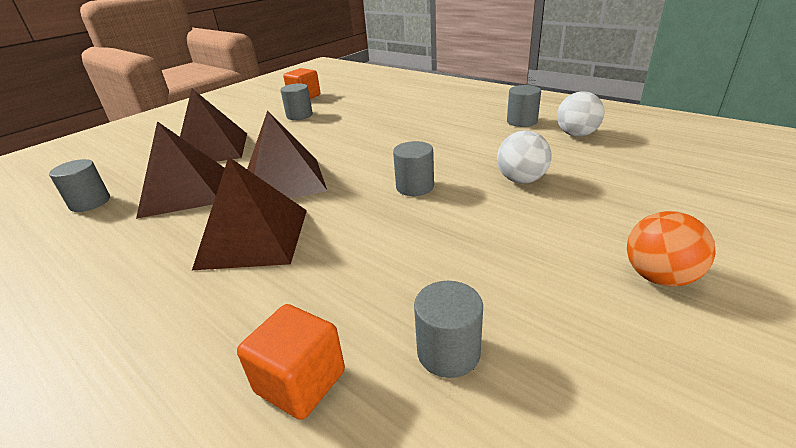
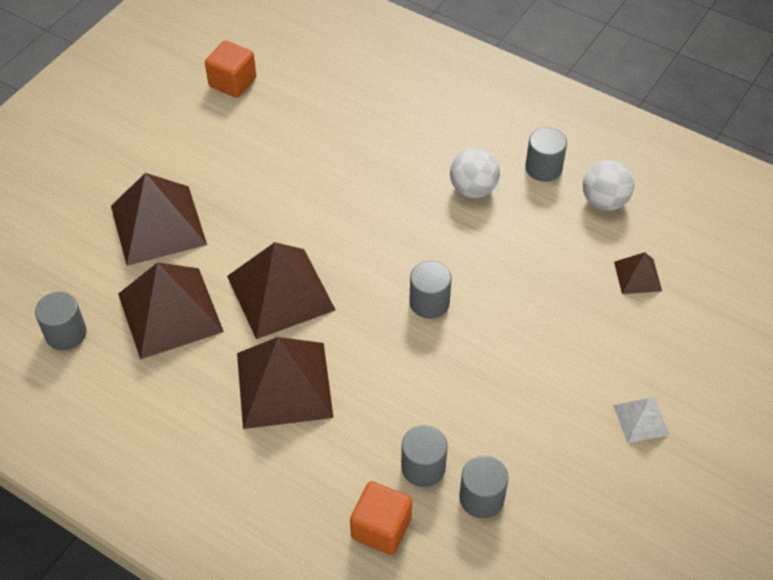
camera: 10 degrees left, 20 degrees up
grey cylinder [280,83,313,120] -> grey cylinder moved to [401,425,448,487]
white ball [497,131,551,184] -> white ball moved to [450,148,500,198]
orange ball [627,211,716,287] -> white pyramid [613,397,670,443]
none -> brown pyramid [614,252,662,294]

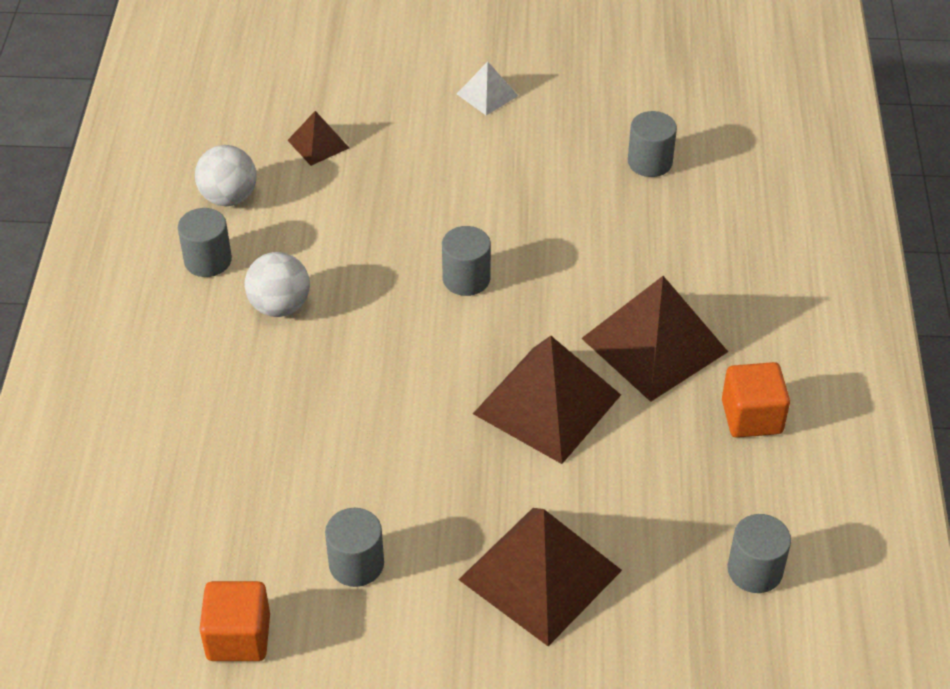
camera: 120 degrees left, 5 degrees down
brown pyramid [118,262,224,359] -> none
orange cube [350,481,412,555] -> orange cube moved to [722,362,790,438]
grey cylinder [401,425,448,487] -> grey cylinder moved to [325,508,384,587]

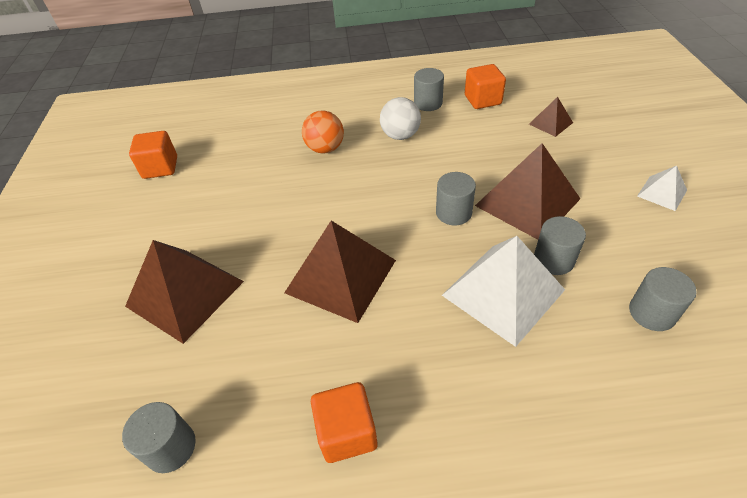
camera: 85 degrees right, 0 degrees up
white ball [195,145,257,206] -> orange cube [465,64,506,109]
grey cylinder [325,508,384,587] -> grey cylinder moved to [534,216,586,275]
brown pyramid [581,276,728,402] -> brown pyramid moved to [475,143,580,240]
none -> orange ball [302,110,344,154]
none -> white pyramid [442,236,565,347]

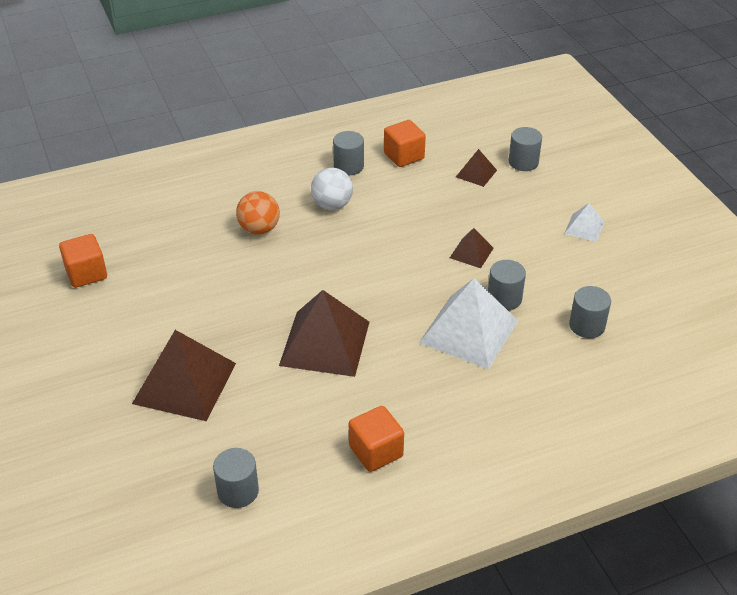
camera: 20 degrees left, 5 degrees down
grey cylinder [436,172,476,225] -> grey cylinder moved to [508,127,542,171]
brown pyramid [475,143,580,240] -> brown pyramid [450,228,494,268], size x0.49

